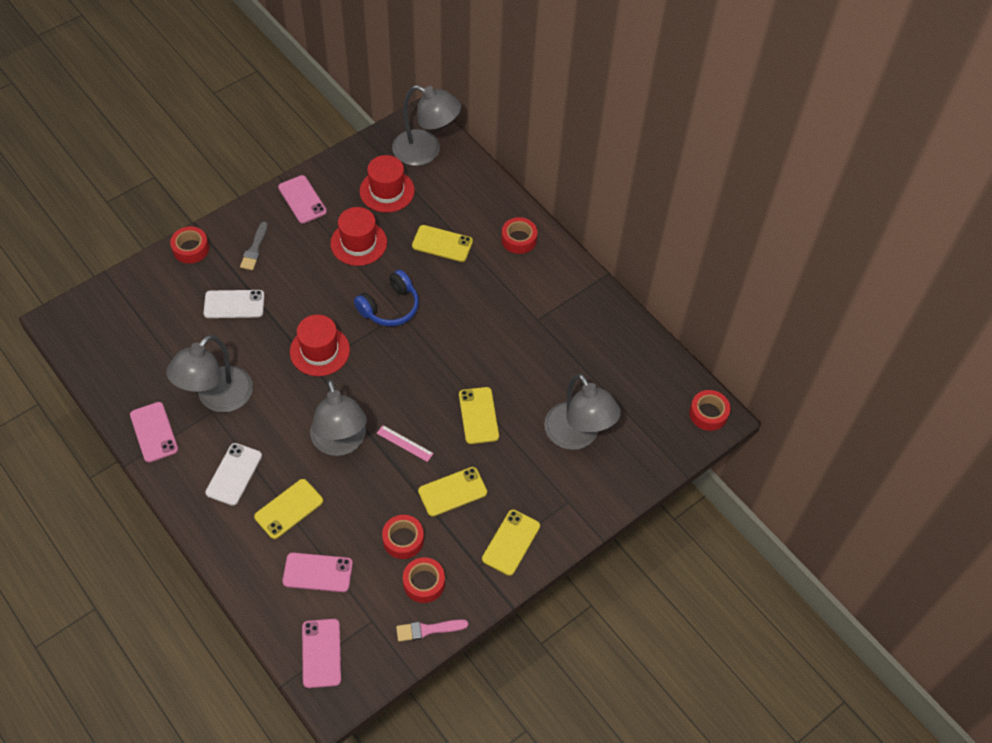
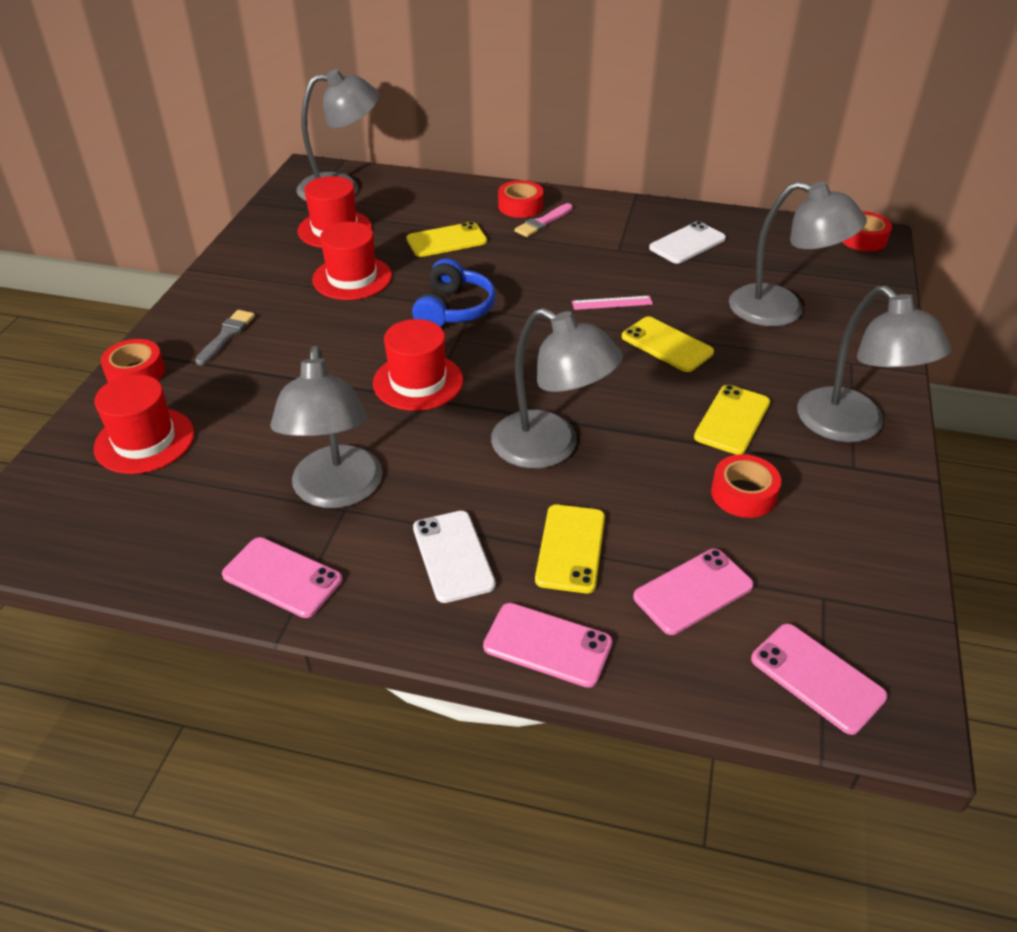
camera: 35 degrees left, 15 degrees down
white phone [203,290,265,318] -> white phone moved to [649,221,726,264]
grey brush [240,222,268,270] -> grey brush turned 135 degrees counterclockwise [195,310,255,366]
pink phone [278,175,327,223] -> pink phone moved to [483,603,612,688]
pink ruler [377,425,434,462] -> pink ruler moved to [572,296,653,310]
pink brush [396,619,468,642] -> pink brush moved to [514,203,573,237]
red tape [403,557,445,603] -> none
yellow phone [482,510,540,576] -> grey lamp [797,286,952,442]
none -> red hat [94,375,194,474]

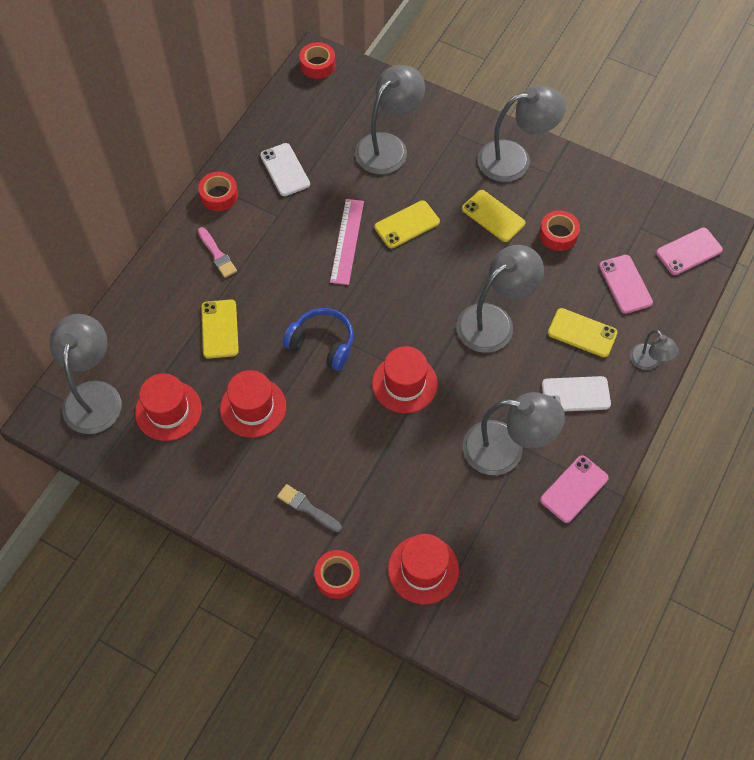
camera: 75 degrees left, 20 degrees up
pink phone [483,603,612,688] -> grey lamp [630,330,679,370]
red tape [498,180,543,218] -> red tape moved to [198,172,238,211]
pink ruler [572,296,653,310] -> pink ruler [330,199,364,285], size x1.69

